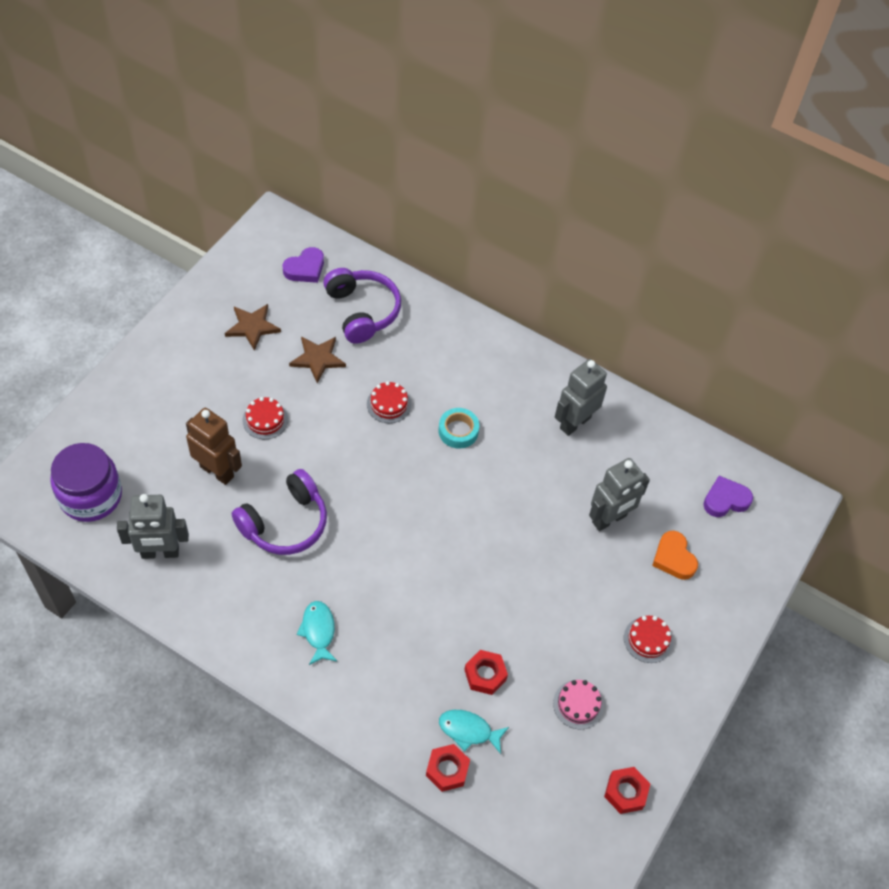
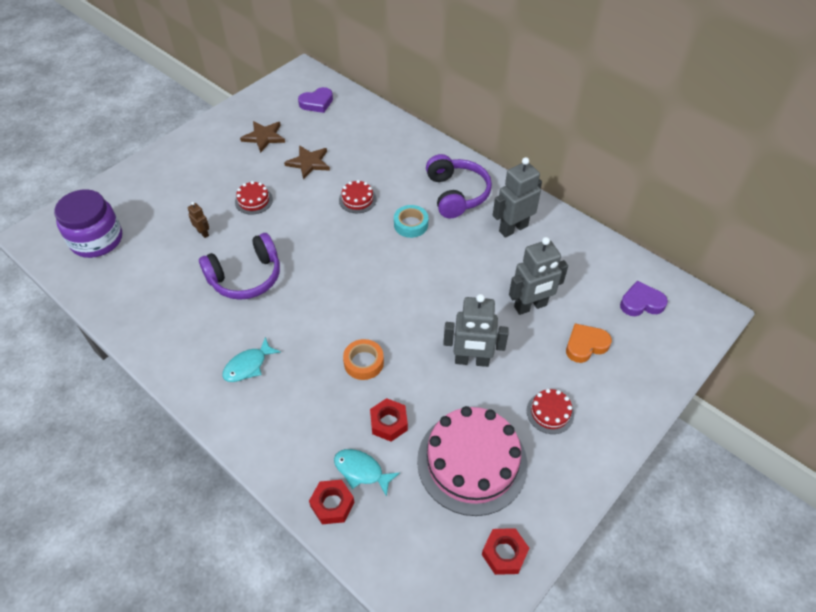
camera: 15 degrees right, 5 degrees down
grey robot [117,494,189,559] -> grey robot moved to [443,294,509,367]
brown robot [186,408,242,485] -> brown robot [188,202,209,238], size x0.47
turquoise fish [297,601,337,665] -> turquoise fish turned 135 degrees counterclockwise [222,337,281,382]
purple headphones [323,268,401,344] -> purple headphones moved to [426,154,492,218]
pink cake [553,680,604,729] -> pink cake [417,406,527,516], size x2.22
orange heart [652,531,698,580] -> orange heart turned 75 degrees clockwise [566,323,612,363]
none -> orange tape [343,339,384,380]

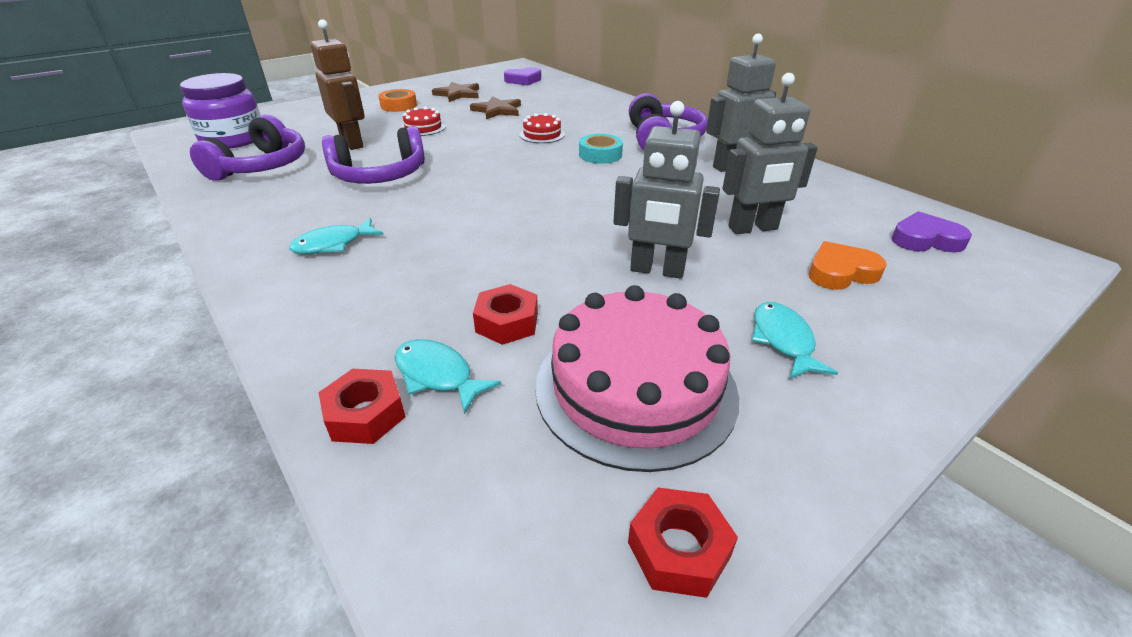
camera: 10 degrees right, 15 degrees down
brown robot [188,202,209,238] -> brown robot [311,19,365,150], size x2.14
orange tape [343,339,384,380] -> orange tape moved to [378,89,417,112]
red cake [527,389,574,434] -> turquoise fish [752,302,838,379]
none -> purple headphones [190,115,305,181]

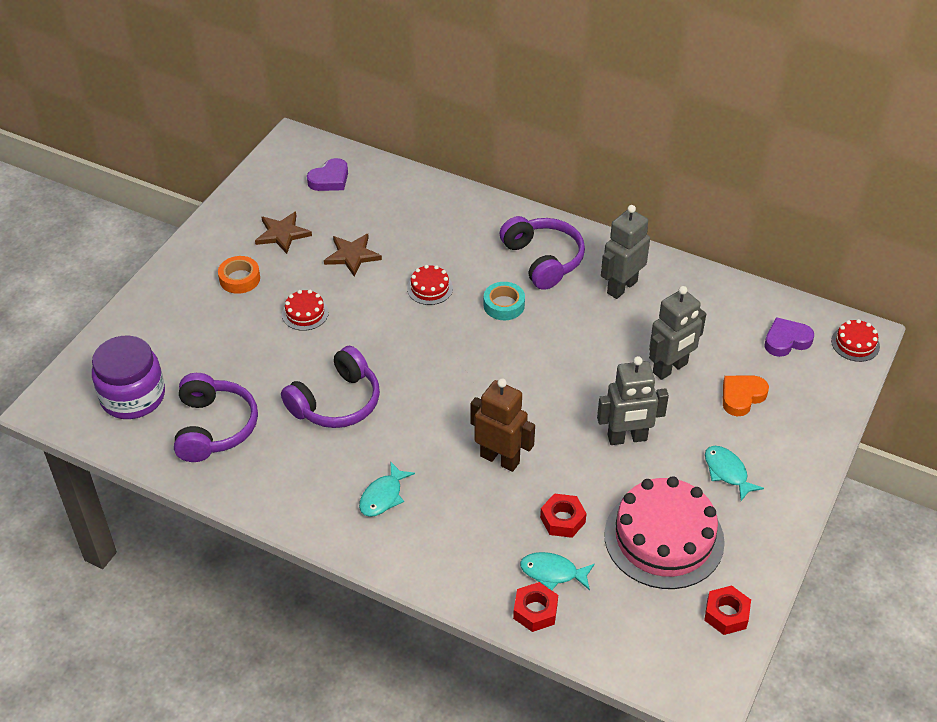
camera: 25 degrees left, 10 degrees up
brown robot [311,19,365,150] -> brown robot moved to [470,378,535,472]
none -> red cake [831,319,880,362]

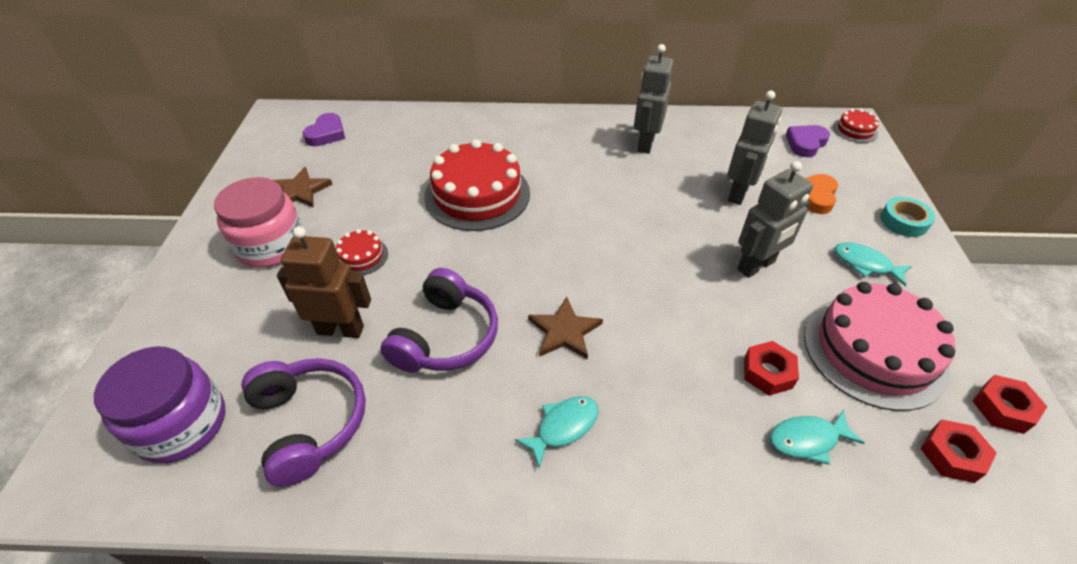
camera: 25 degrees left, 0 degrees up
orange tape [218,256,260,294] -> pink jar [214,177,302,268]
brown star [324,234,382,277] -> brown star moved to [528,297,603,360]
turquoise fish [359,462,415,517] -> turquoise fish turned 135 degrees counterclockwise [515,396,599,468]
red cake [407,265,453,305] -> red cake [424,139,530,231], size x2.22
brown robot [470,378,535,472] -> brown robot moved to [277,227,371,338]
turquoise tape [483,282,525,320] -> turquoise tape moved to [880,197,935,237]
purple headphones [500,216,585,290] -> none
red nut [513,582,558,632] -> red nut moved to [920,420,997,483]

